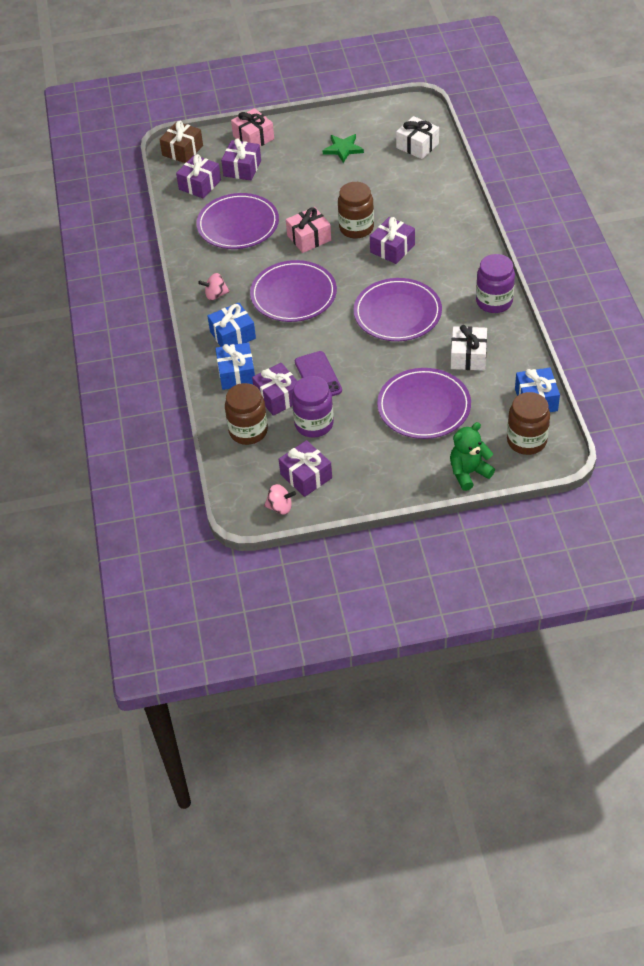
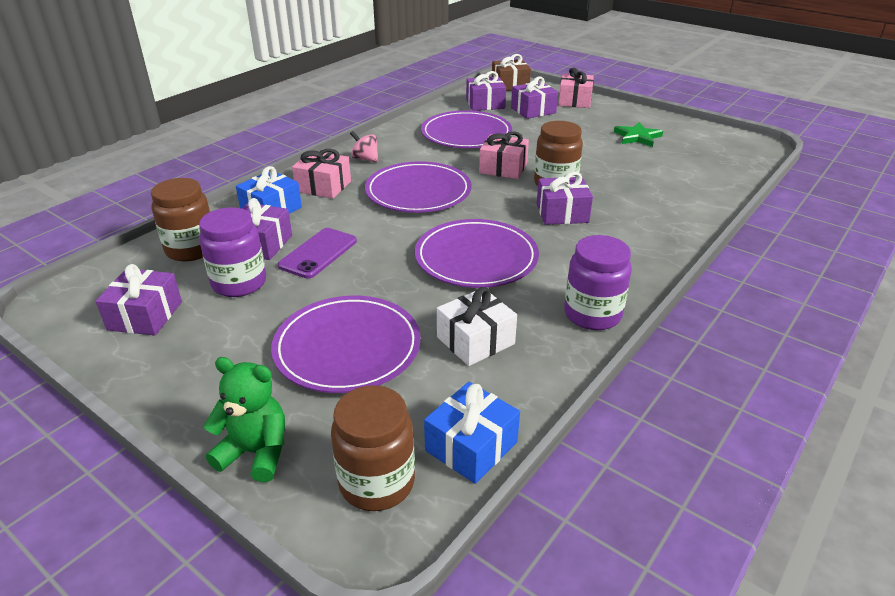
camera: 45 degrees right, 15 degrees down
blue gift [208,302,256,347] -> pink gift [292,149,351,199]
pink spinning top [264,484,296,515] -> none
white gift [396,116,439,159] -> none

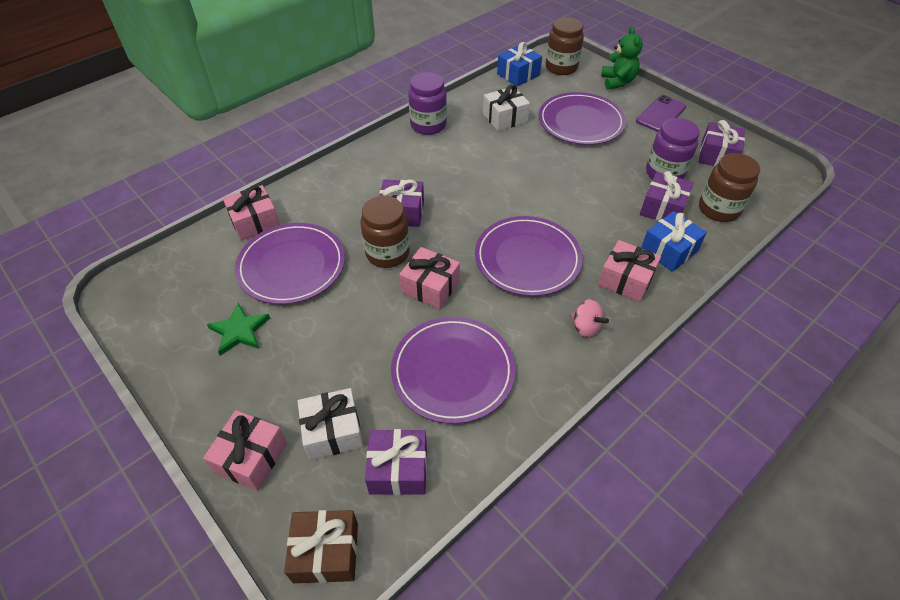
camera: 170 degrees left, 15 degrees up
green teddy bear [203,357,285,482] -> green teddy bear turned 120 degrees counterclockwise [601,26,643,90]
purple phone [278,228,357,279] -> purple phone moved to [636,95,686,132]
purple plate [415,219,539,288] -> purple plate moved to [235,223,345,304]
purple gift [511,77,558,119] -> white gift [297,388,363,460]
none -> pink gift [223,185,280,241]

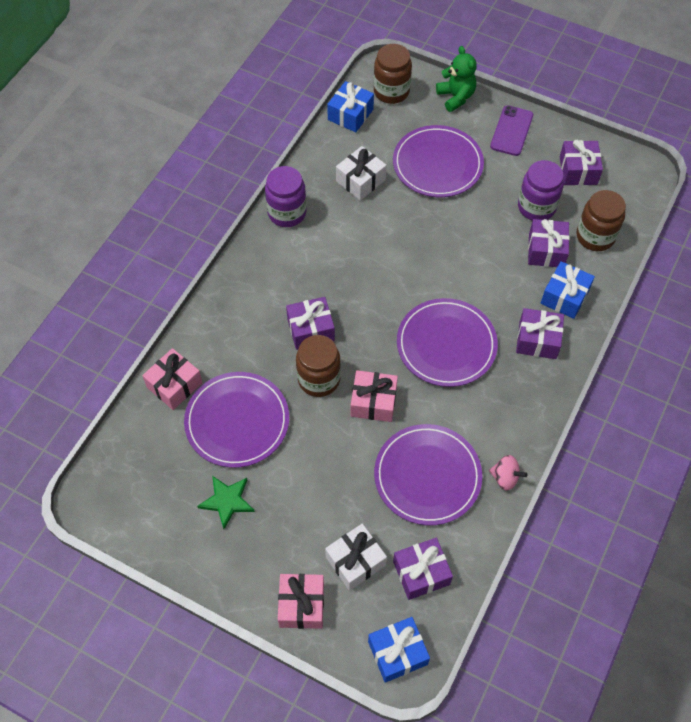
camera: 20 degrees left, 10 degrees up
brown gift [284,510,358,583] -> blue gift [368,617,430,683]
pink spinning top [570,299,609,338] -> pink spinning top moved to [489,455,528,490]
pink gift [598,240,661,302] -> purple gift [516,308,564,359]

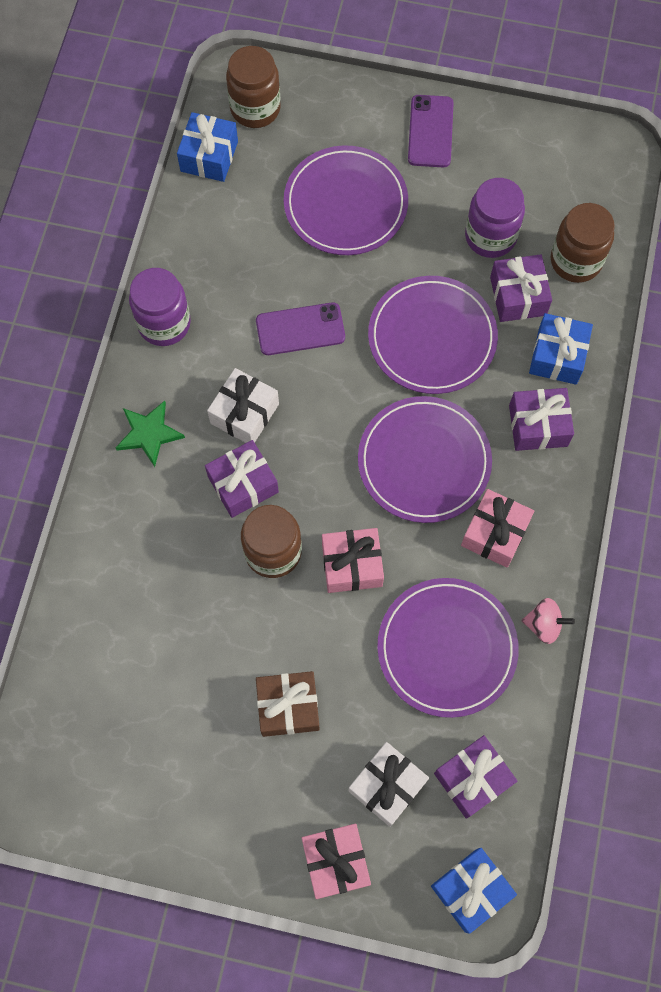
camera: 15 degrees left, 10 degrees up
pink gift [142,348,203,410] -> pink gift moved to [461,489,534,567]
purple plate [184,372,289,468] -> purple plate moved to [368,276,498,394]
green star [197,476,255,529] -> green star moved to [116,401,185,467]
white gift [336,146,387,201] -> white gift moved to [207,368,279,443]
green teddy bear [436,46,477,112] -> none
purple gift [560,140,603,185] -> none
none -> purple phone [256,302,345,355]
none -> brown gift [256,671,320,737]

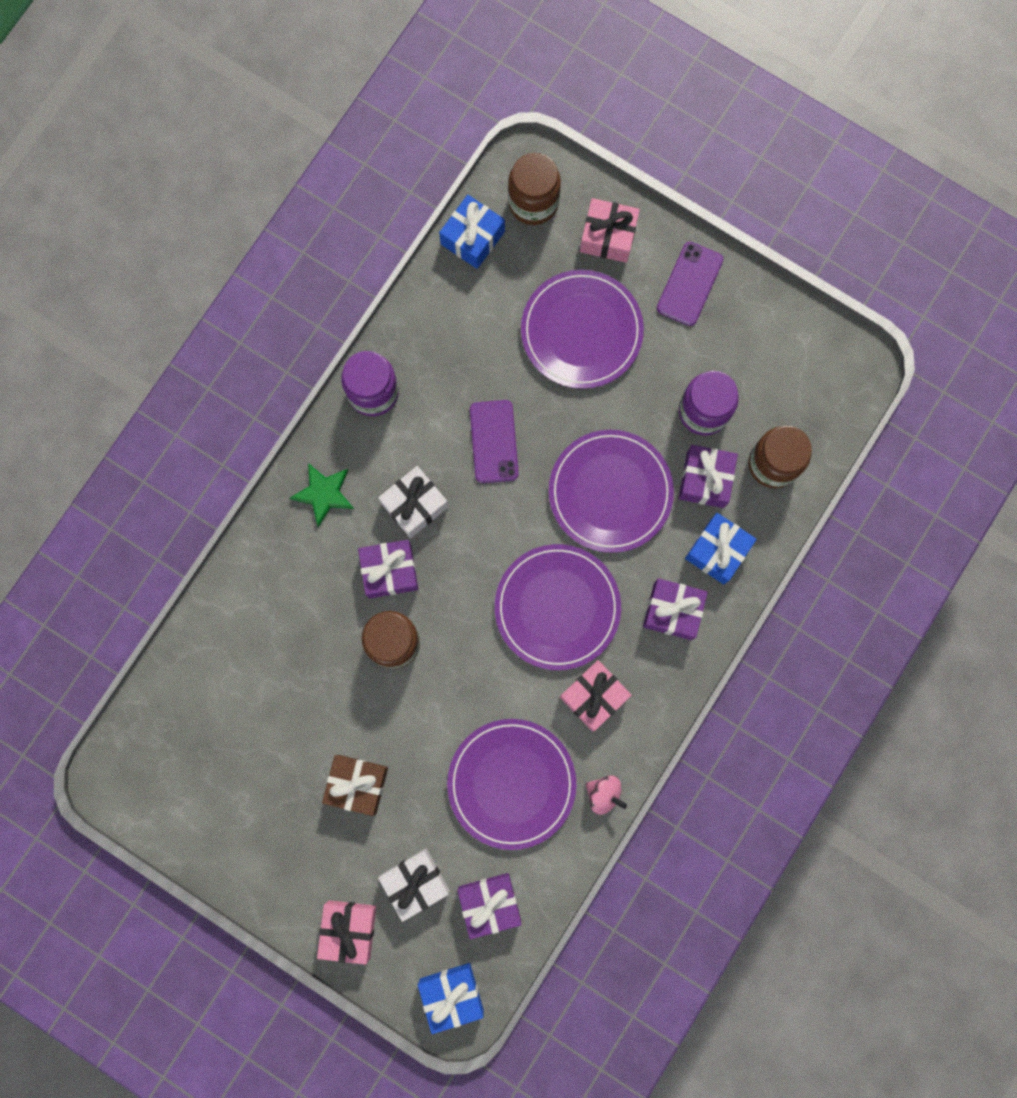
camera: 20 degrees right, 10 degrees up
purple phone [256,302,345,355] -> purple phone turned 75 degrees clockwise [470,400,519,483]
pink gift [322,528,384,593] -> pink gift moved to [580,198,640,263]

